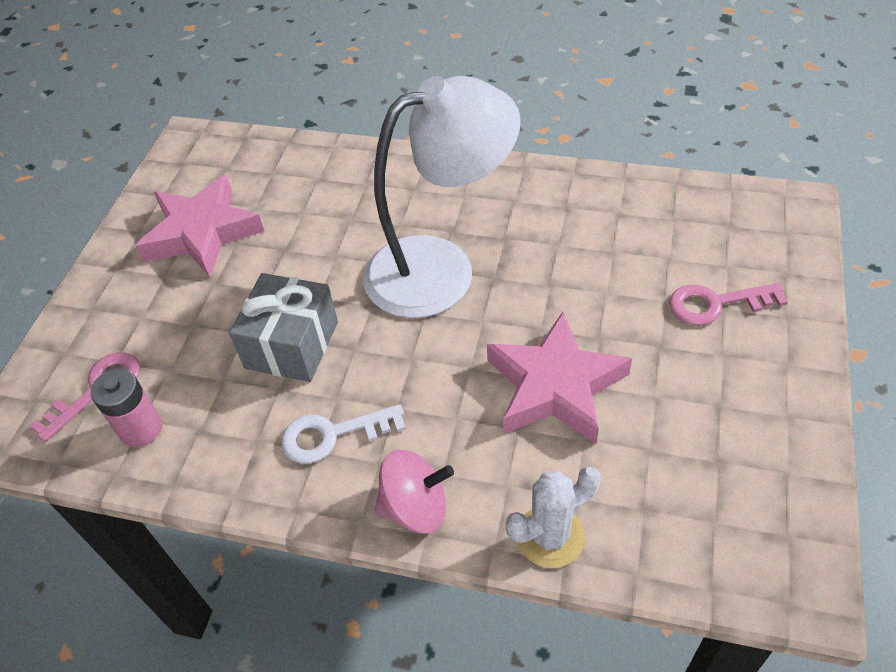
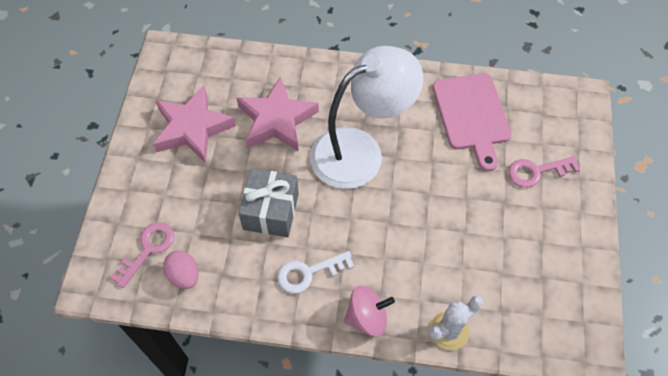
camera: 10 degrees left, 10 degrees up
pink battery [91,369,162,447] -> pink egg [163,251,198,289]
pink star [487,312,632,444] -> pink star moved to [237,76,319,152]
none -> pink cutting board [433,73,511,171]

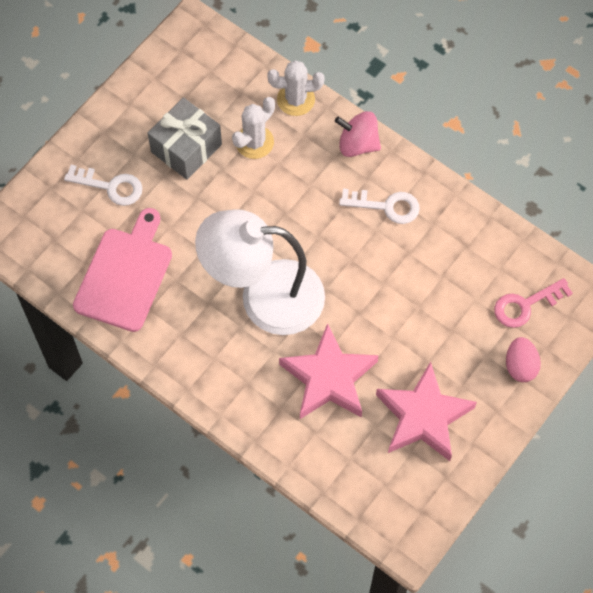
camera: 150 degrees left, 5 degrees up
pink egg [163,251,198,289] -> pink egg moved to [506,337,541,382]
grey gift [239,168,299,237] -> grey gift moved to [148,97,222,180]
pink key [508,156,580,188] -> white key [64,165,142,206]
none -> white cactus [232,97,275,159]

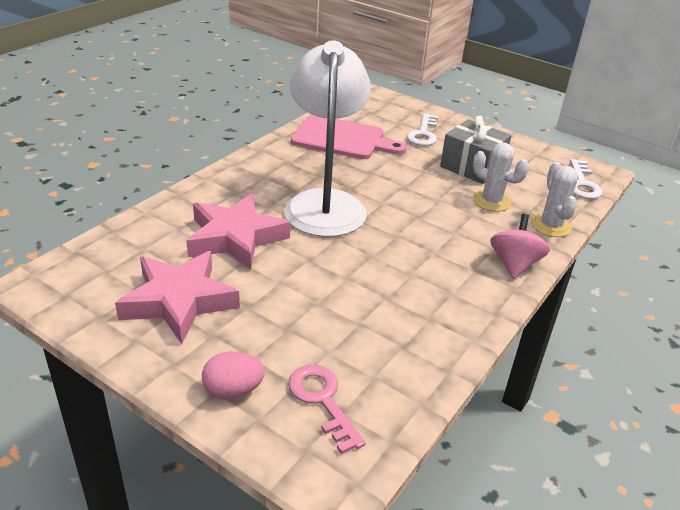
camera: 85 degrees right, 30 degrees down
white key [339,189,420,224] -> white key moved to [570,159,603,199]

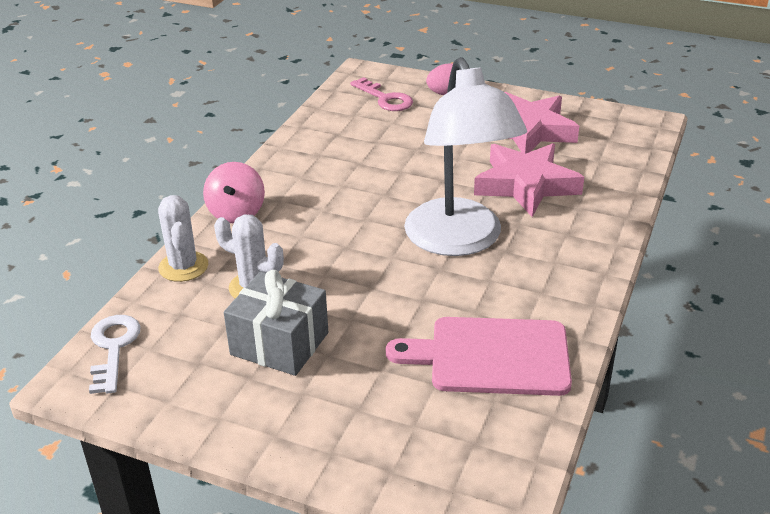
camera: 170 degrees right, 0 degrees up
white key [406,114,438,146] -> none

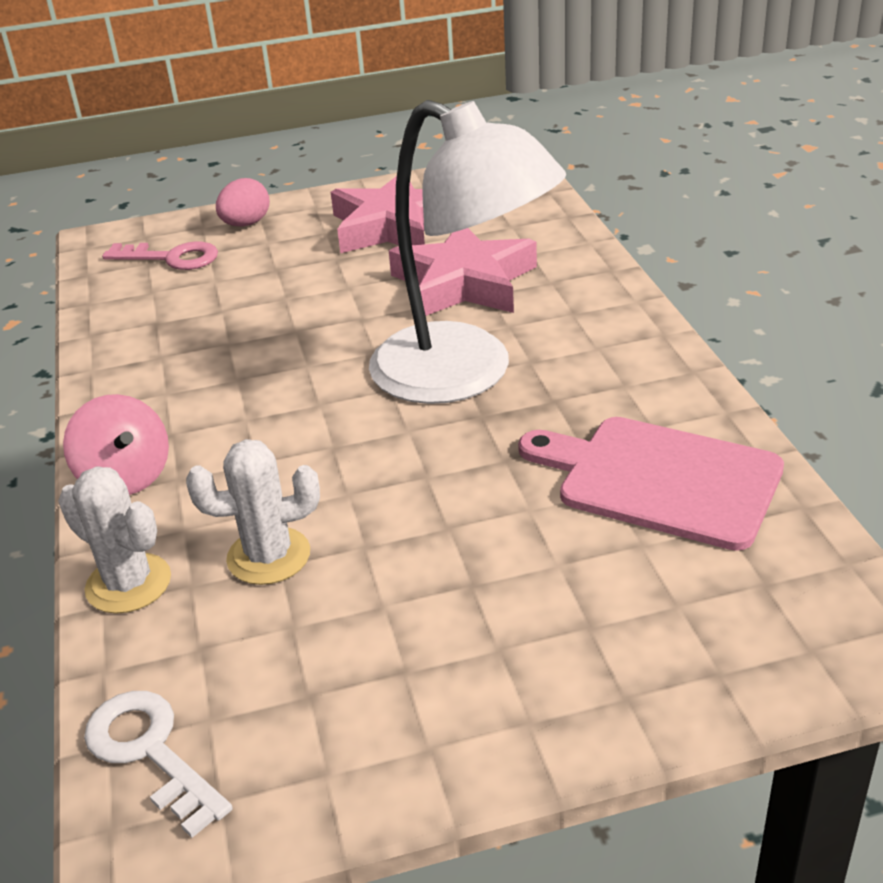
camera: 35 degrees left, 0 degrees up
grey gift [224,270,328,376] -> none
pink cutting board [386,317,572,396] -> pink cutting board turned 60 degrees clockwise [518,417,784,551]

